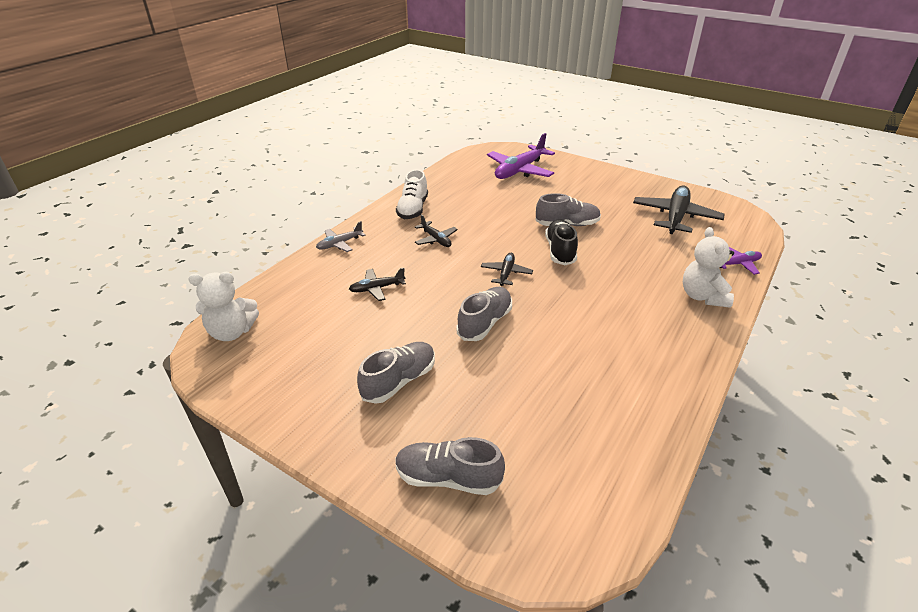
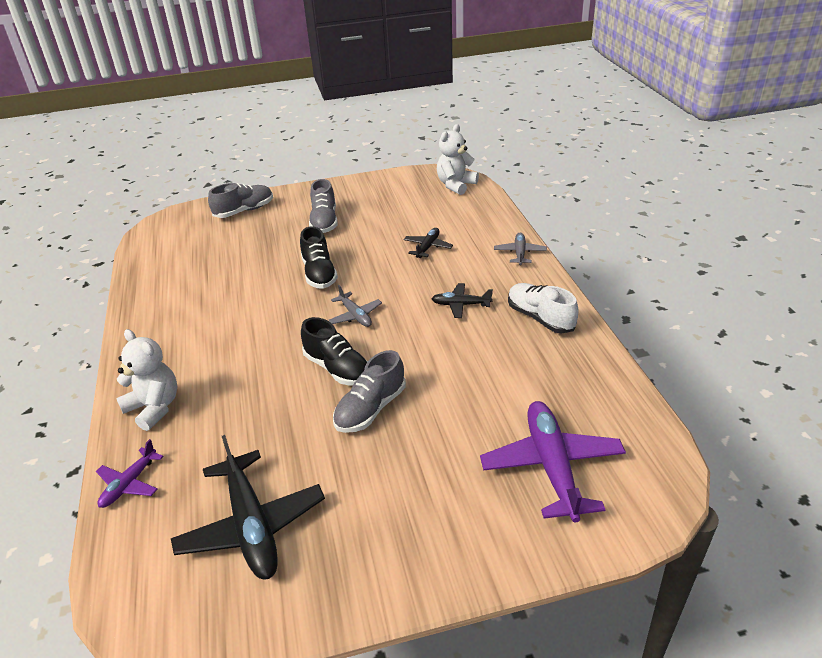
camera: 135 degrees right, 0 degrees up
grey shoe [456,287,512,341] -> black shoe [300,226,338,289]
black plane [481,253,533,286] -> grey plane [329,285,382,327]

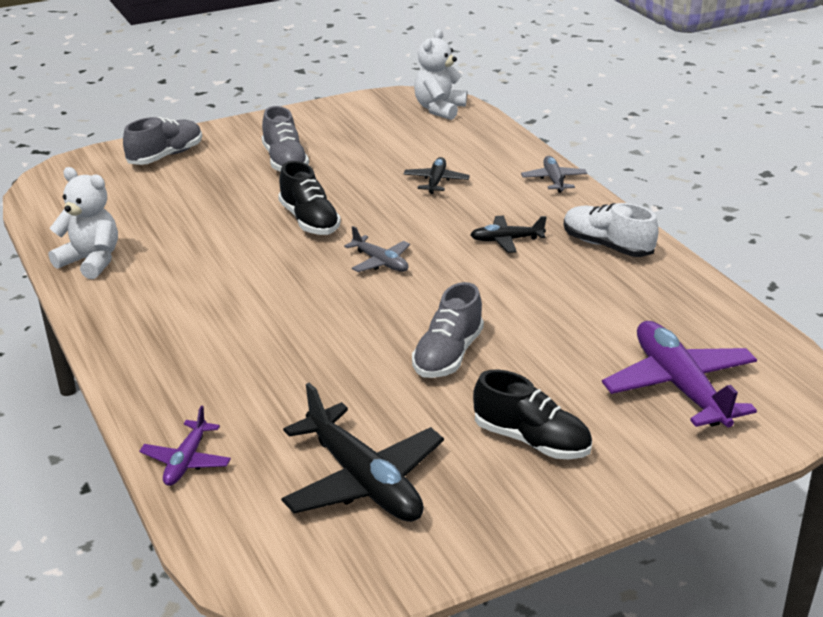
camera: 15 degrees left, 5 degrees down
white teddy bear [116,329,177,431] -> white teddy bear moved to [49,167,118,279]
black shoe [301,317,368,385] -> black shoe moved to [473,370,592,459]

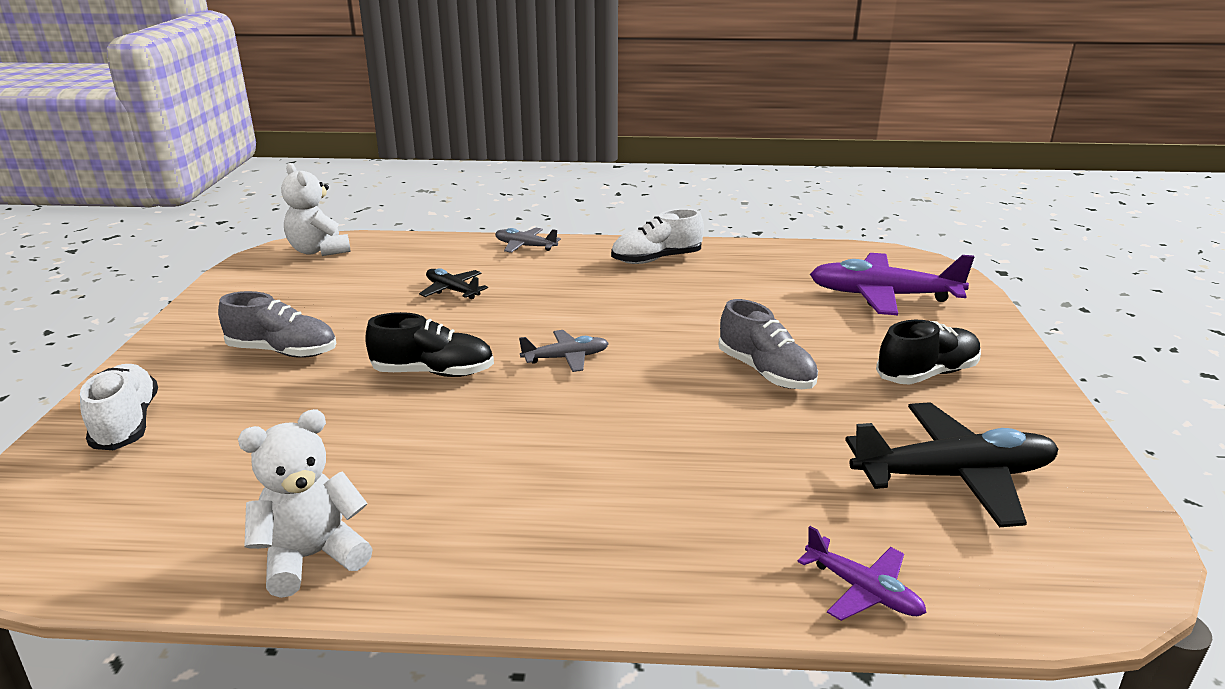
camera: 60 degrees left, 5 degrees down
grey shoe [123,117,202,165] -> white shoe [80,364,158,450]
black plane [470,216,547,253] -> none

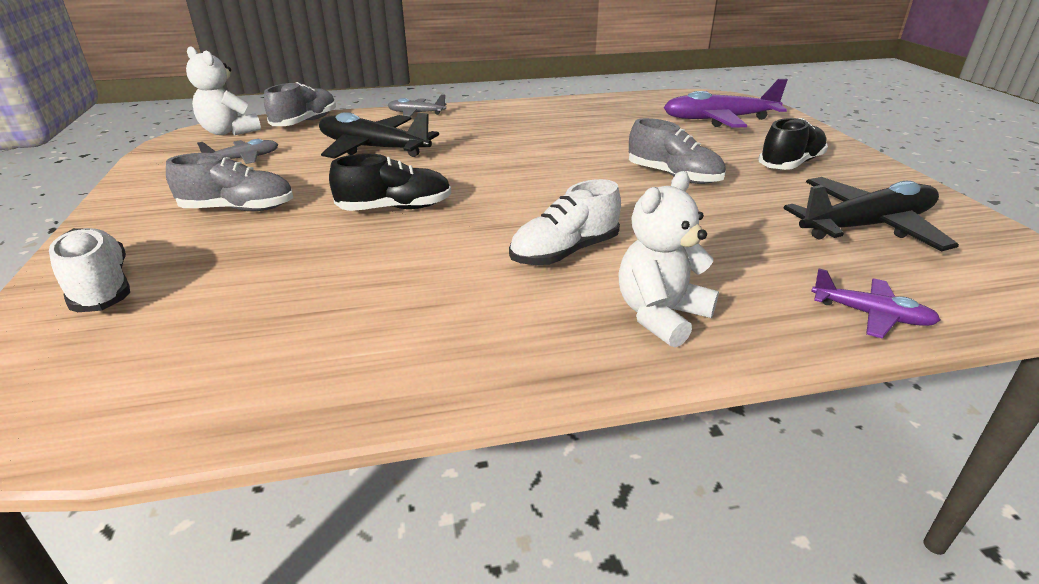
camera: 15 degrees left, 5 degrees up
white teddy bear [238,409,373,598] -> white teddy bear moved to [618,171,719,347]
black plane [419,268,488,299] -> black plane [319,112,439,159], size x1.91
grey plane [519,330,609,372] -> grey plane moved to [197,139,278,164]
white shoe [611,209,704,264] -> white shoe moved to [509,179,621,265]
none -> grey shoe [264,82,336,126]

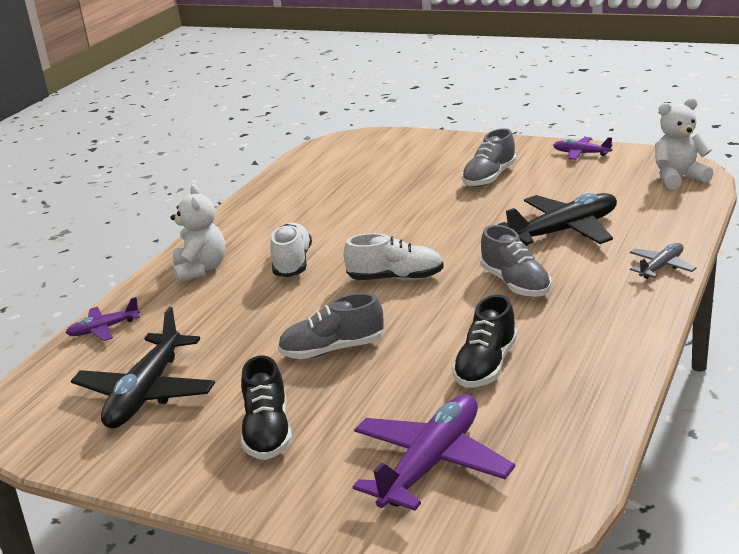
camera: 130 degrees right, 5 degrees down
white shoe [49,228,130,312] -> white shoe moved to [343,233,444,280]
grey plane [197,139,278,164] -> none
grey shoe [264,82,336,126] -> grey shoe moved to [480,225,552,297]
black shoe [329,154,451,211] -> black shoe moved to [452,295,517,388]
none -> purple plane [553,137,613,160]

